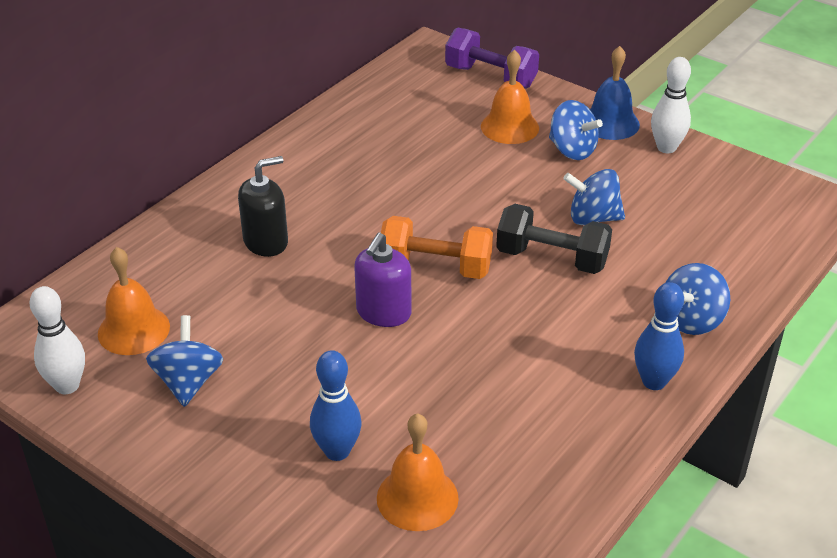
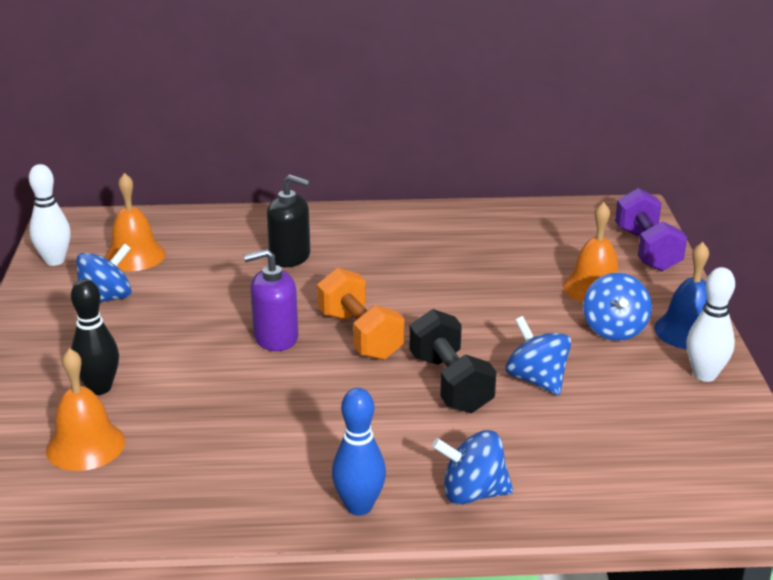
camera: 50 degrees right, 10 degrees down
blue bowling pin [310,350,362,461] -> black bowling pin [71,279,119,395]

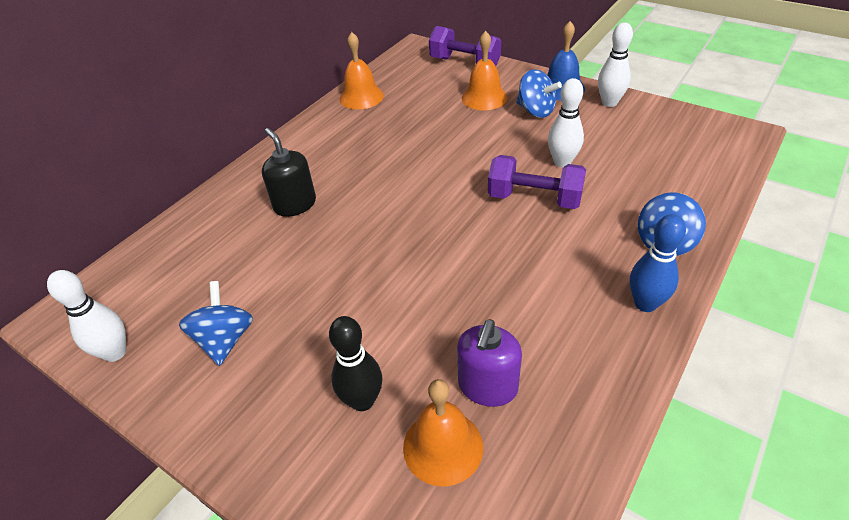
camera: 50 degrees left, 15 degrees up
orange bell [104,173,166,271] -> orange bell moved to [339,32,384,109]
purple soap dispenser [243,249,298,351] -> purple soap dispenser moved to [457,319,522,407]
black soap dispenser [267,175,310,267] -> black soap dispenser turned 90 degrees counterclockwise [262,128,316,217]
orange dumbbell [317,268,404,360] -> none
black dumbbell [409,309,496,413] -> purple dumbbell [488,155,586,209]
blue spinning top [505,316,571,395] -> white bowling pin [548,78,584,168]

